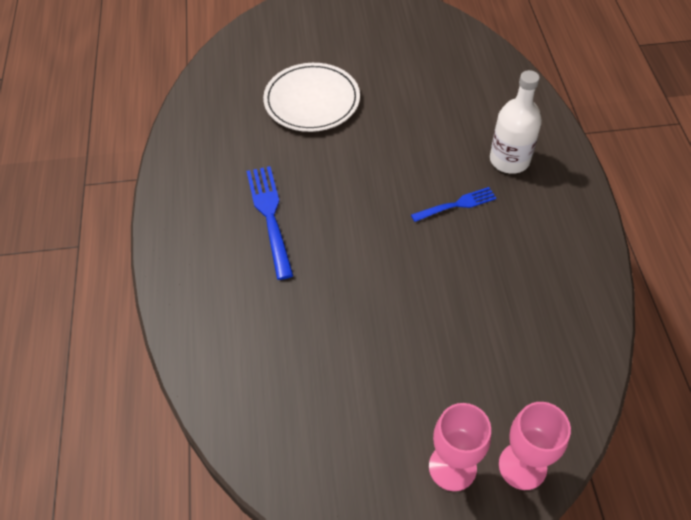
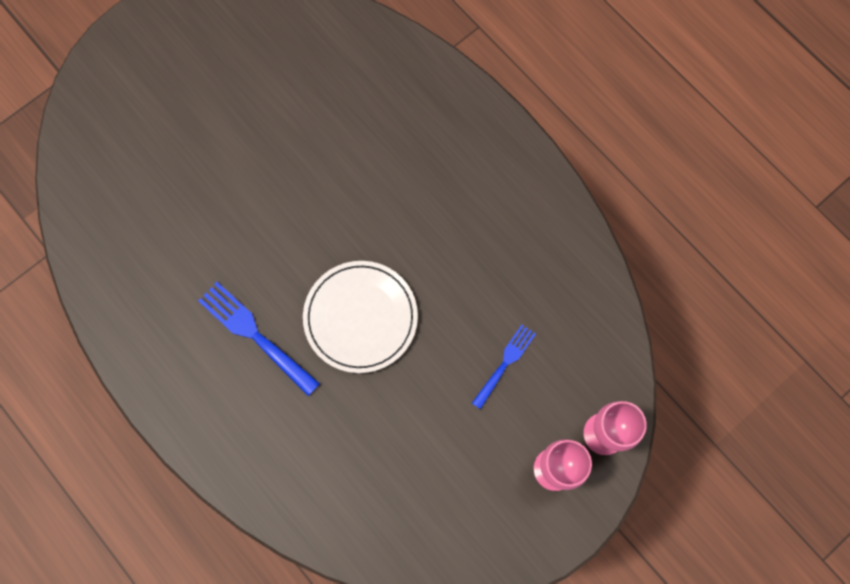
camera: 35 degrees left, 20 degrees up
white plate [263,63,360,132] -> white plate moved to [303,261,418,373]
blue fork [411,187,496,222] -> blue fork moved to [472,325,536,409]
white bottle [490,70,542,174] -> none

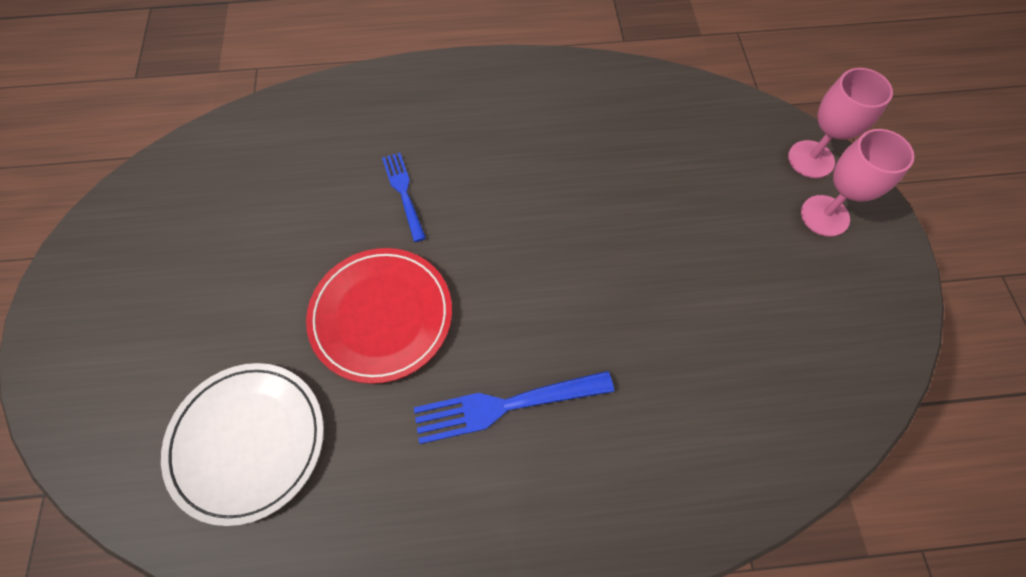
camera: 55 degrees left, 10 degrees down
white plate [303,261,418,373] -> white plate moved to [161,363,324,526]
blue fork [472,325,536,409] -> blue fork moved to [382,153,426,242]
none -> red plate [306,248,452,384]

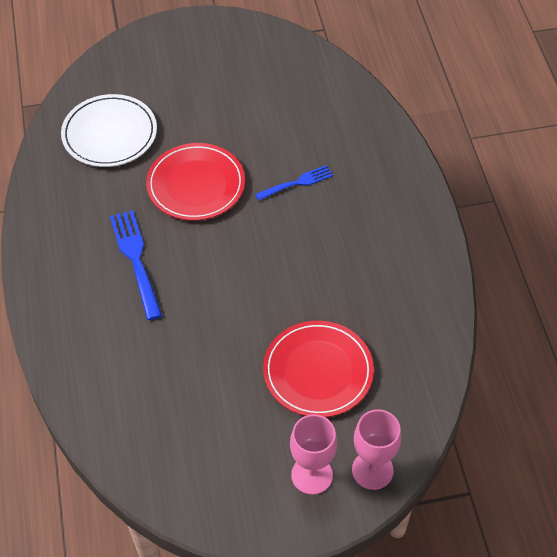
camera: 85 degrees right, 10 degrees down
none -> red plate [263,321,374,417]

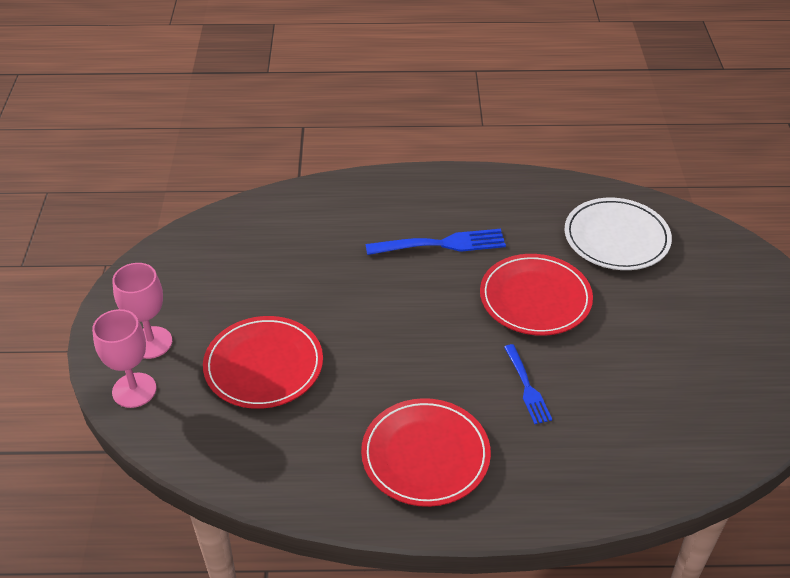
camera: 100 degrees right, 10 degrees down
none -> red plate [361,398,491,507]

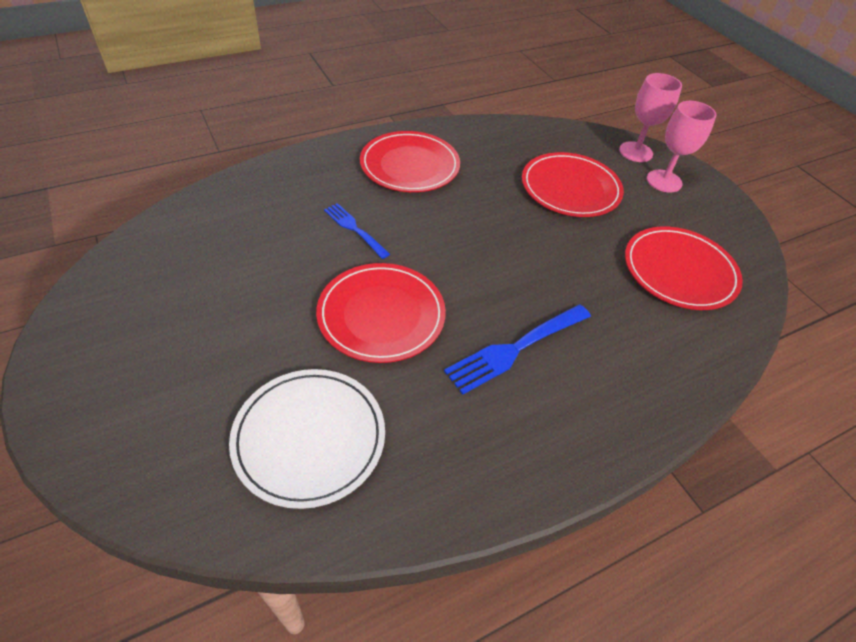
camera: 150 degrees right, 5 degrees up
none -> red plate [625,227,743,310]

